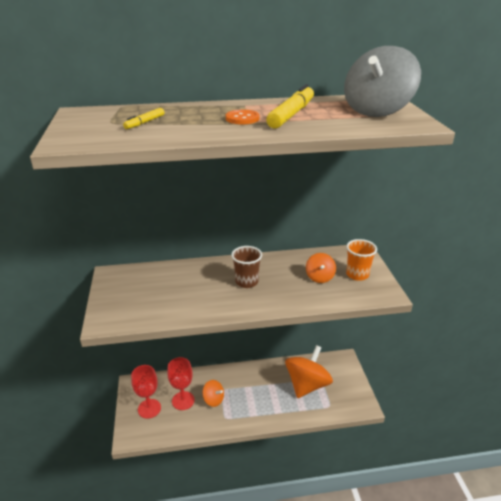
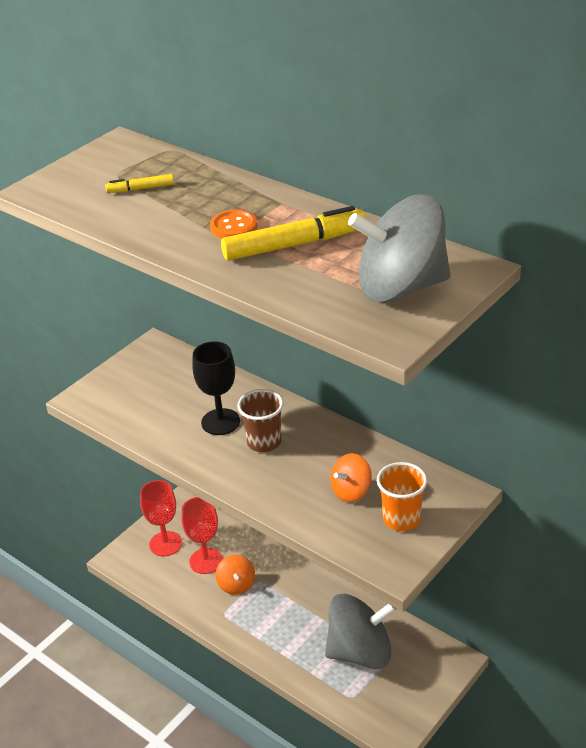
camera: 50 degrees right, 5 degrees up
orange spinning top [285,345,333,398] -> grey spinning top [325,594,397,669]
none -> black goblet [192,341,240,435]

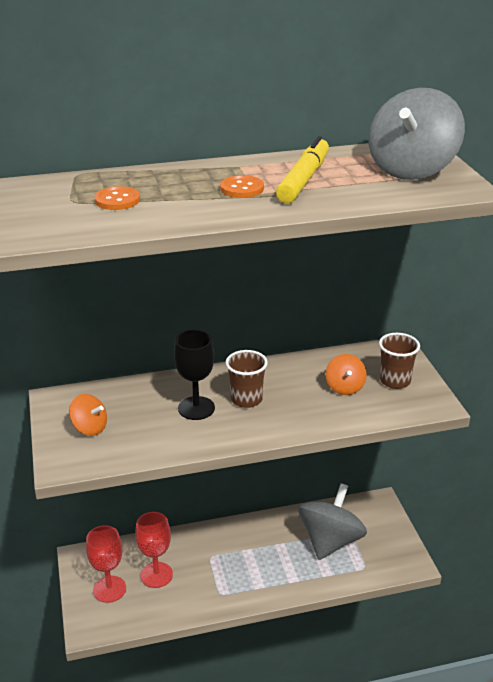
camera: 55 degrees left, 5 degrees down
yellow marker [105,174,174,193] -> orange button [94,186,140,210]
orange spinning top [216,555,255,595] -> orange spinning top moved to [69,394,107,436]
orange cup [377,462,427,531] -> brown cup [379,333,420,389]

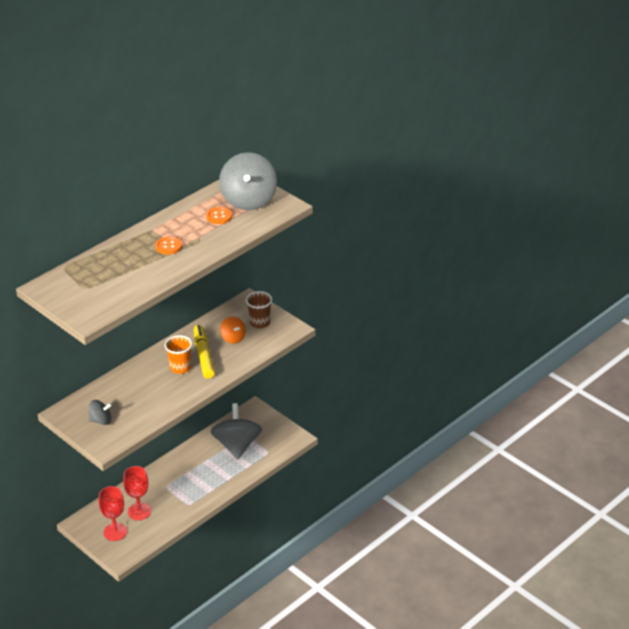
camera: 30 degrees left, 5 degrees up
orange spinning top [69,394,107,436] -> grey spinning top [89,400,112,425]
orange button [94,186,140,210] -> orange button moved to [206,207,232,224]
black goblet [174,330,215,420] -> none
brown cup [225,350,268,408] -> orange cup [165,335,192,374]
yellow marker [276,136,329,203] -> yellow marker moved to [194,325,215,379]

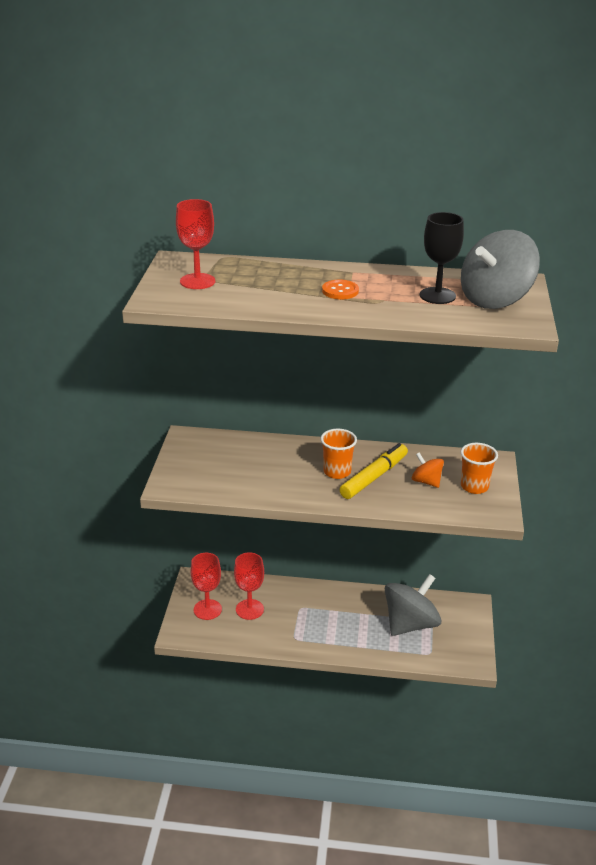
camera: 50 degrees right, 5 degrees down
grey spinning top [89,400,112,425] -> none
orange button [206,207,232,224] -> black goblet [420,212,464,304]
orange spinning top [220,316,246,344] -> orange spinning top turned 120 degrees clockwise [412,452,444,488]
brown cup [246,291,272,328] -> orange cup [461,443,498,494]
none -> red goblet [176,199,215,289]

